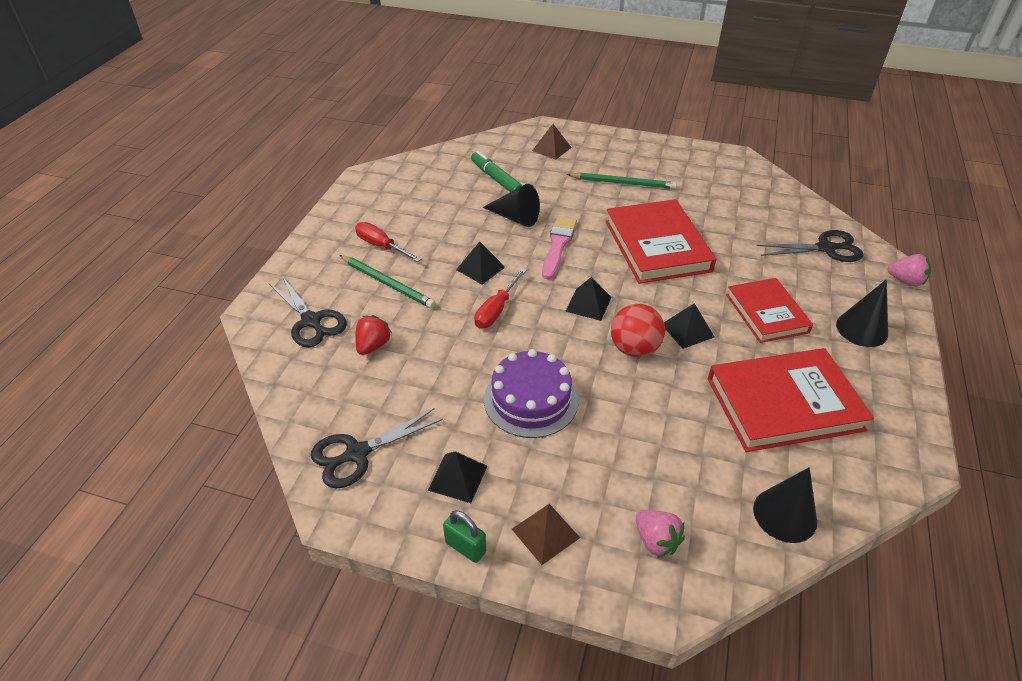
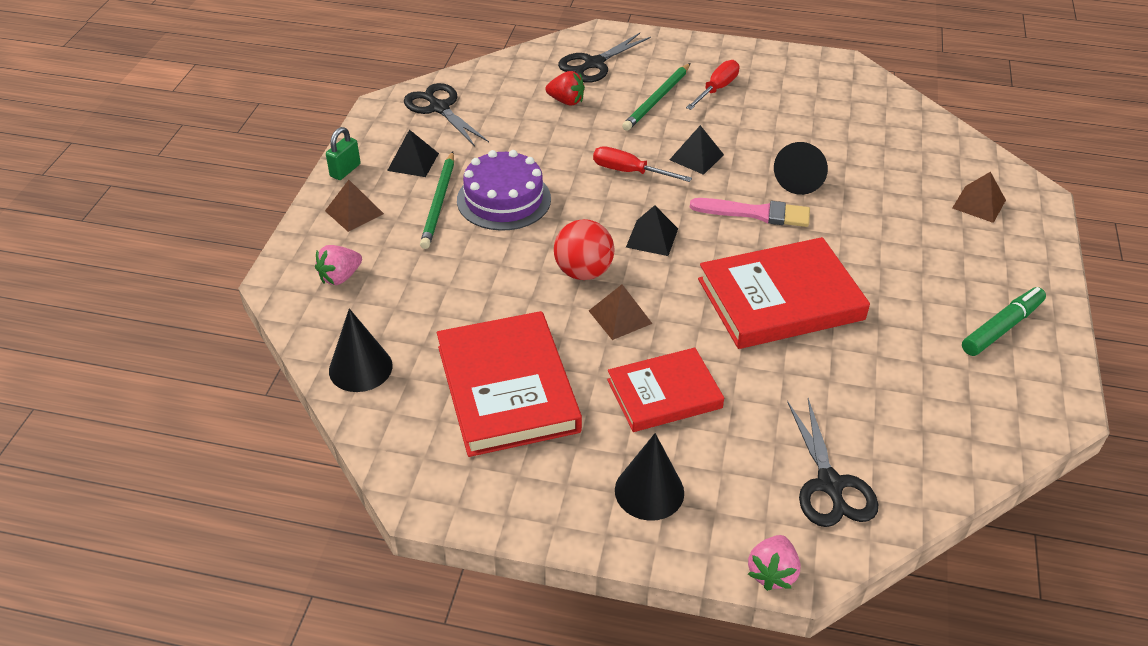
camera: 85 degrees right, 0 degrees up
green marker [471,151,523,192] -> green marker moved to [962,287,1046,356]
green pencil [567,172,677,189] -> green pencil moved to [420,152,454,249]
black pyramid [664,303,715,349] -> brown pyramid [589,284,653,340]

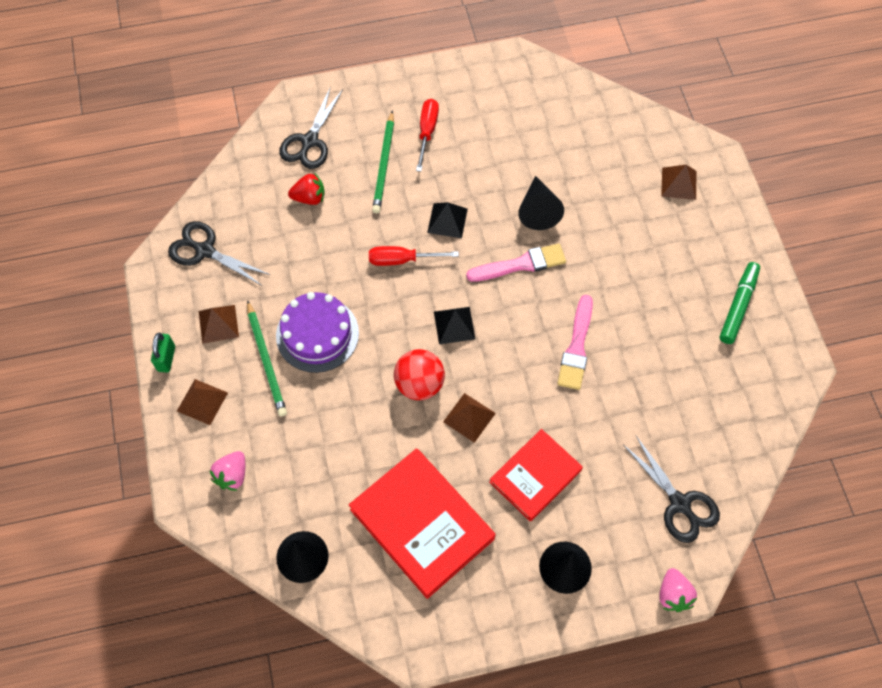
camera: 25 degrees left, 20 degrees up
black pyramid [387,130,439,177] -> brown pyramid [199,305,239,344]
red book [698,237,870,349] -> pink brush [557,295,593,390]

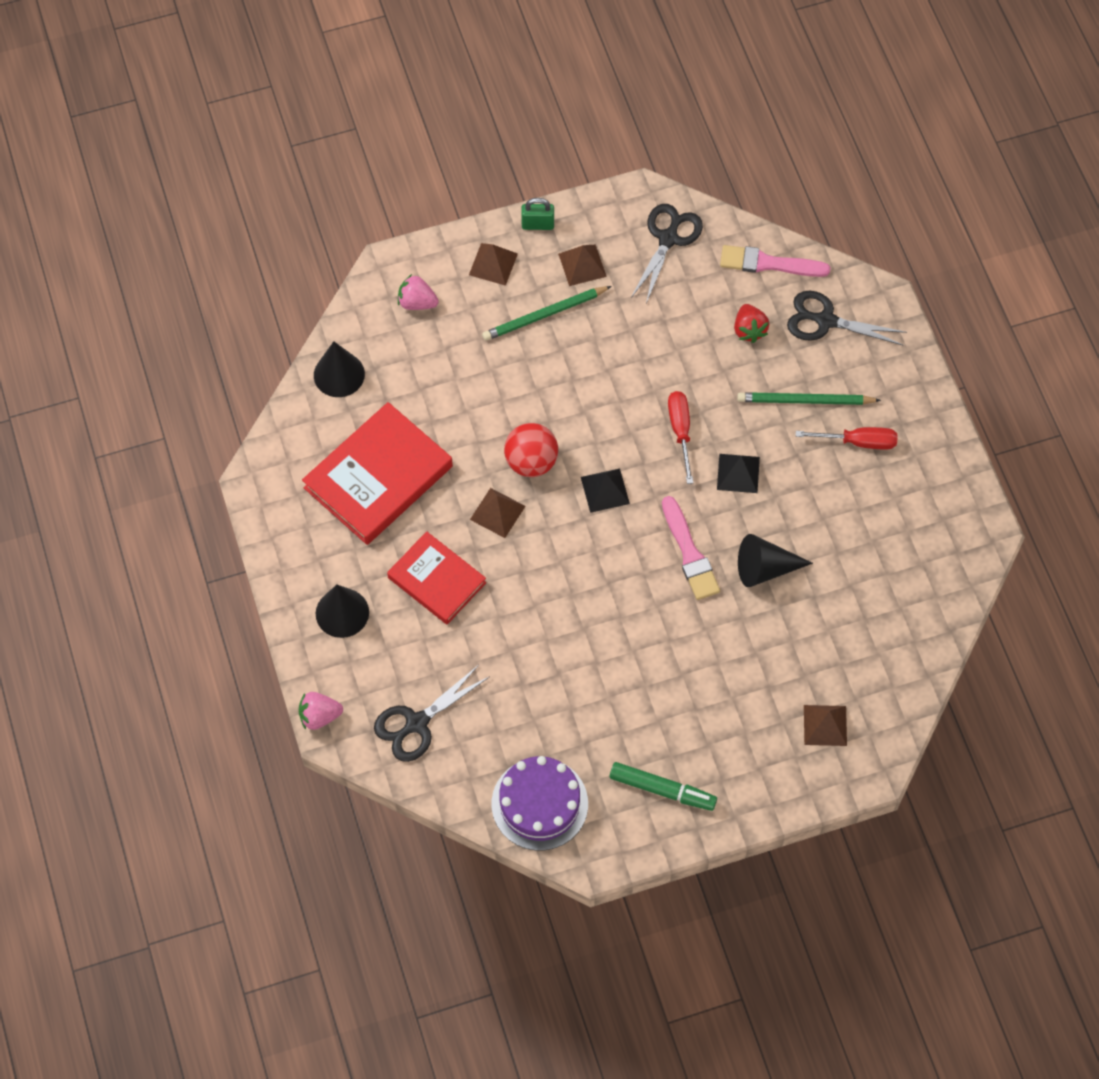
camera: 85 degrees right, 0 degrees up
purple cake [276,292,359,373] -> purple cake moved to [492,756,588,850]
pink brush [557,295,593,390] -> pink brush moved to [720,245,831,277]

